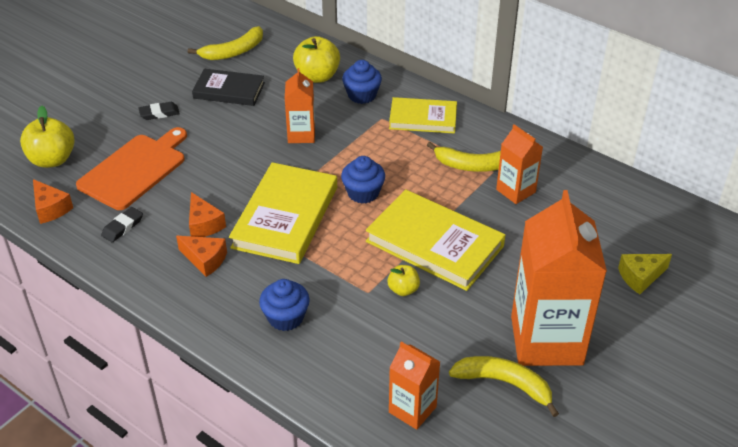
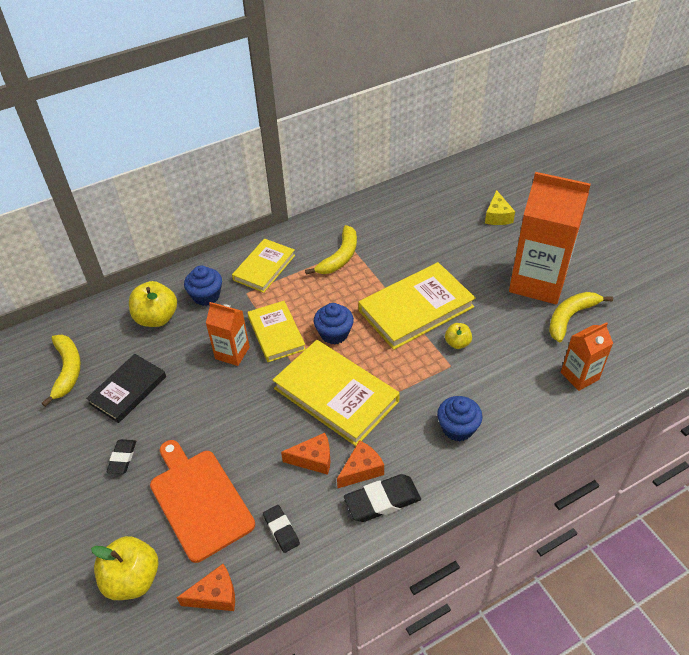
camera: 65 degrees left, 5 degrees up
orange carton [496,124,543,204] -> none
none -> yellow book [248,301,306,362]
none -> black eraser [344,474,421,522]

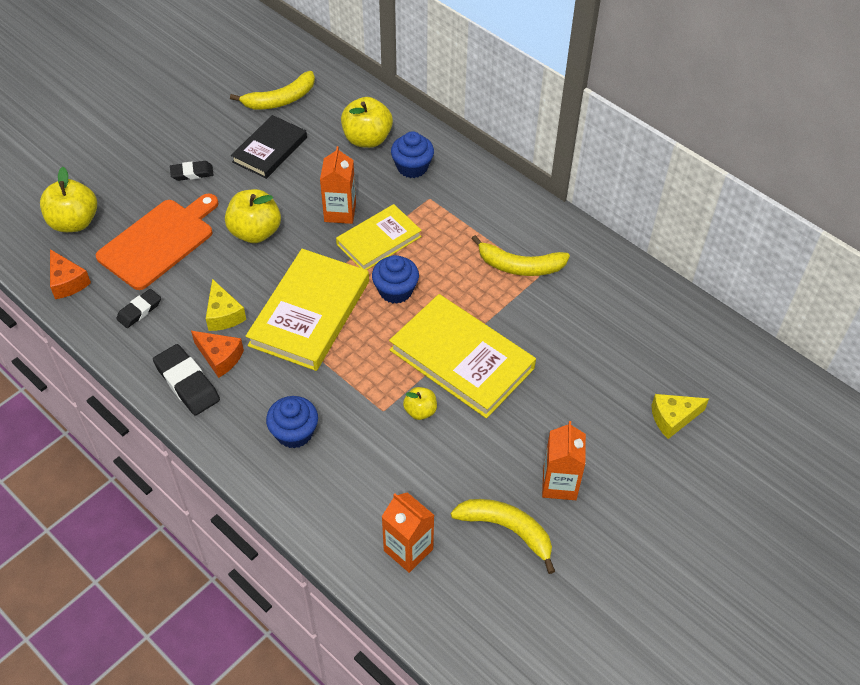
camera: 70 degrees right, 5 degrees up
black book [86,354,166,423] -> black book turned 75 degrees counterclockwise [231,115,307,179]
yellow book [232,239,295,293] -> none
orange cheese [281,433,331,475] -> yellow cheese [206,279,246,331]
orange carton [509,172,591,304] -> orange carton [542,421,586,500], size x0.51
none -> yellow apple [225,189,281,243]

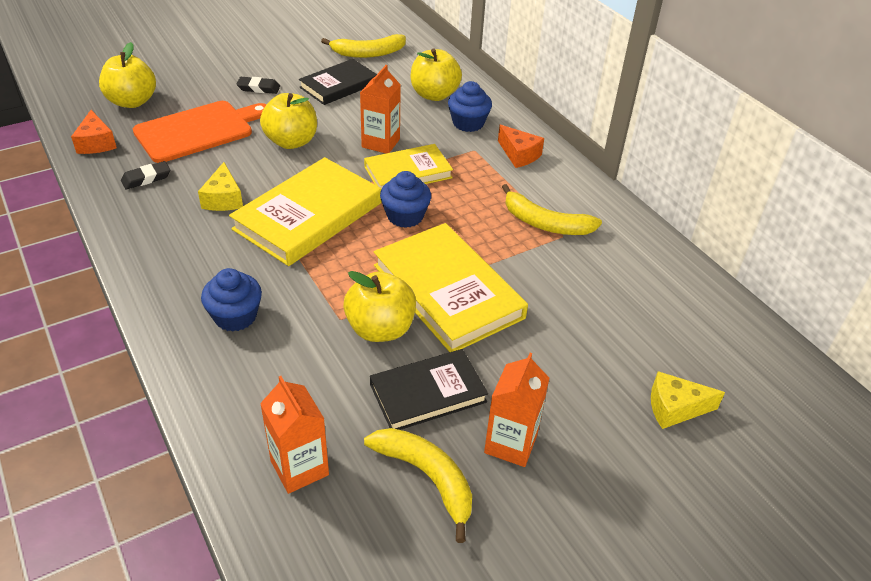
camera: 15 degrees right, 10 degrees down
black eraser [153,344,220,415] -> none
orange cheese [191,331,244,378] -> orange cheese moved to [498,125,544,168]
yellow apple [403,387,437,420] -> yellow apple [343,271,416,342], size x1.82
none -> black book [370,349,488,430]

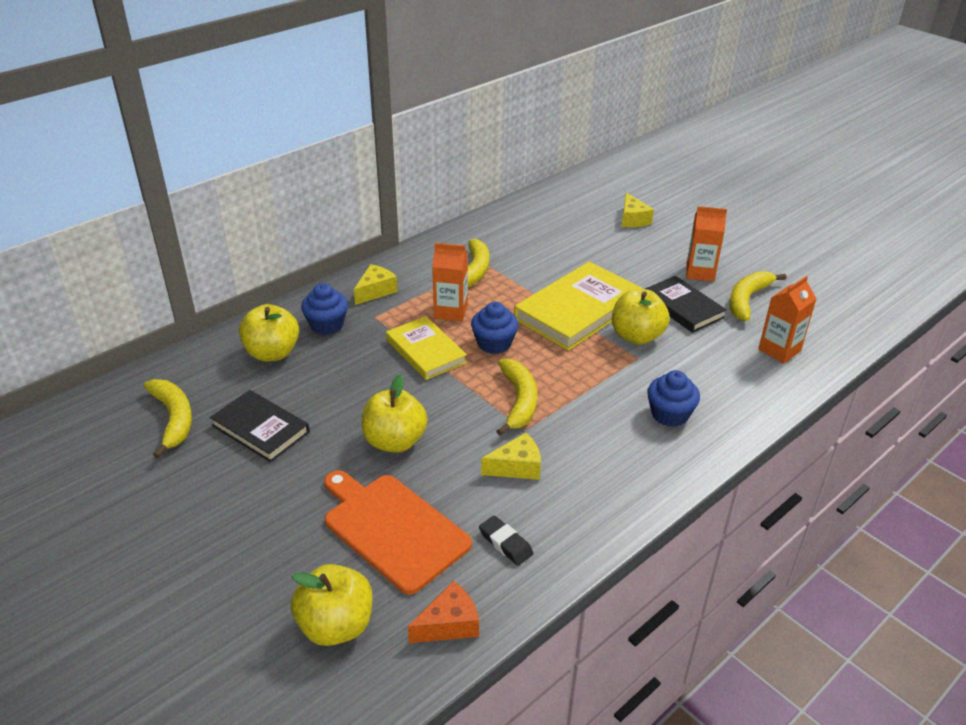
camera: 100 degrees left, 5 degrees down
yellow book [229,157,382,266] -> yellow banana [497,359,537,436]
black eraser [237,77,280,94] -> none
orange carton [360,65,401,153] -> orange carton moved to [432,243,468,321]
orange cheese [498,125,544,168] -> yellow cheese [354,264,398,305]

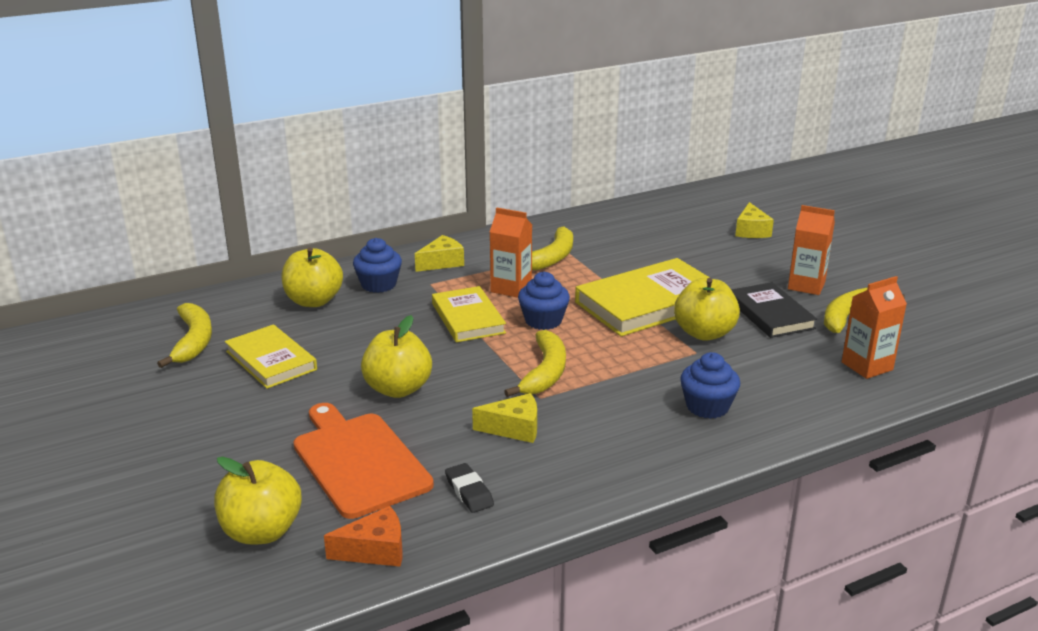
camera: 15 degrees right, 10 degrees down
black book [210,390,310,462] -> yellow book [225,324,317,389]

